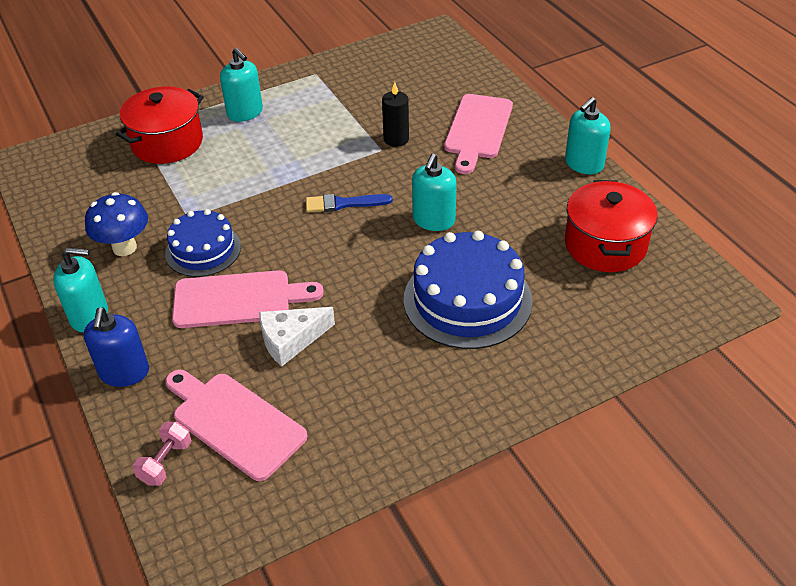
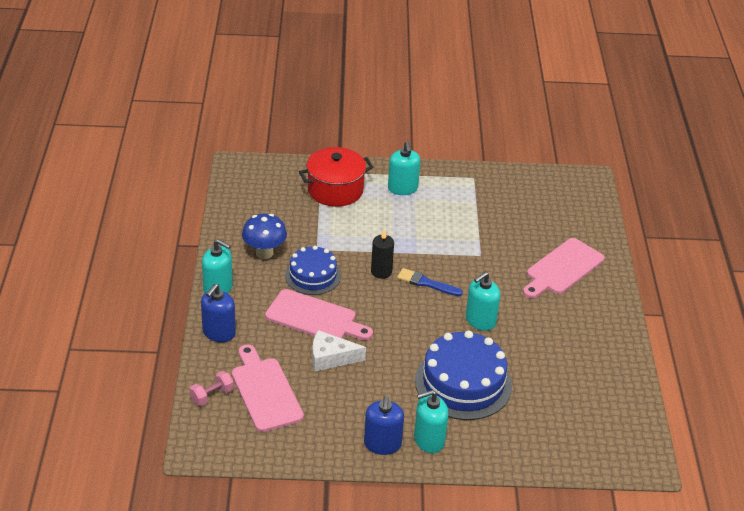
camera: 25 degrees right, 5 degrees down
black candle [382,82,409,147] -> black candle moved to [371,229,394,279]
turquoise soap dispenser [565,97,611,174] -> turquoise soap dispenser moved to [414,390,449,453]
red pot [565,180,658,272] -> none
none -> blue soap dispenser [364,395,404,455]

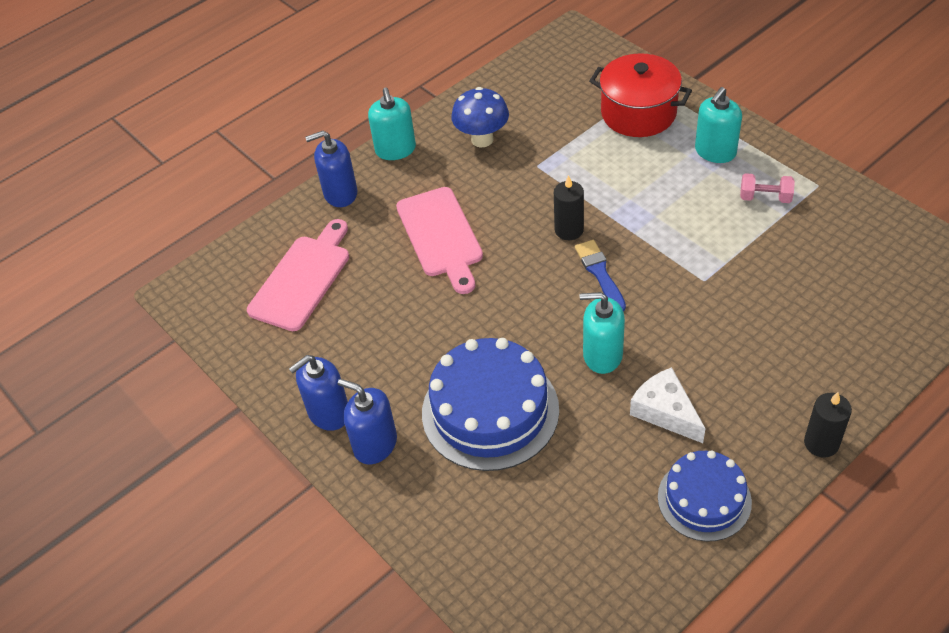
camera: 55 degrees right, 10 degrees up
pink dumbbell [190,371,234,406] -> pink dumbbell moved to [740,173,795,203]
blue cake [285,246,341,295] -> blue cake moved to [658,450,752,542]
white cheese [312,330,366,371] -> white cheese moved to [630,367,706,443]
turquoise soap dispenser [414,390,449,453] -> blue soap dispenser [338,379,397,464]
pink cutting board [523,238,604,298] -> none
none -> black candle [804,392,852,457]

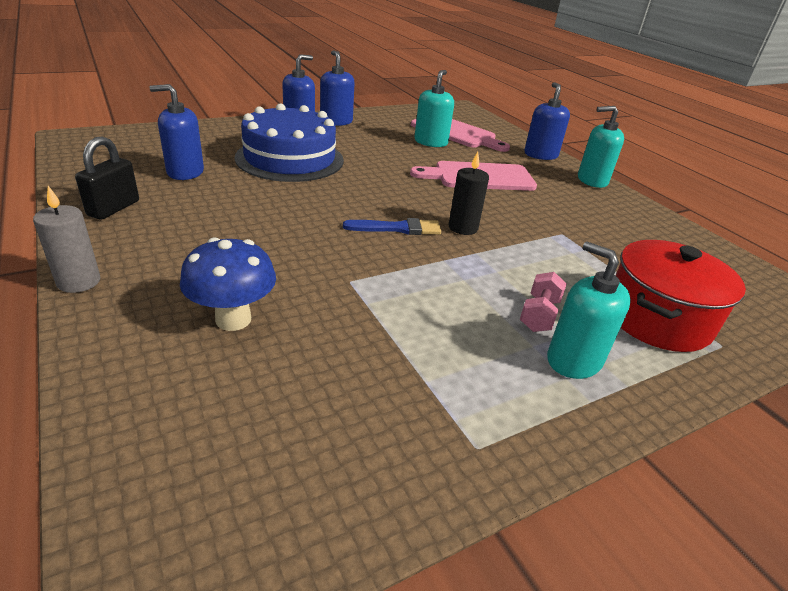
camera: 95 degrees right, 15 degrees down
blue mushroom [451,87,509,148] -> blue mushroom moved to [180,237,276,331]
turquoise soap dispenser [580,292,625,374] -> turquoise soap dispenser moved to [414,70,454,147]
white cheese [630,367,706,443] -> none
blue cake [658,450,752,542] -> black padlock [75,137,139,220]
pink dumbbell [740,173,795,203] -> pink dumbbell moved to [520,272,567,332]
black candle [804,392,852,457] -> grey candle [33,186,101,293]
none -> blue soap dispenser [150,84,204,180]

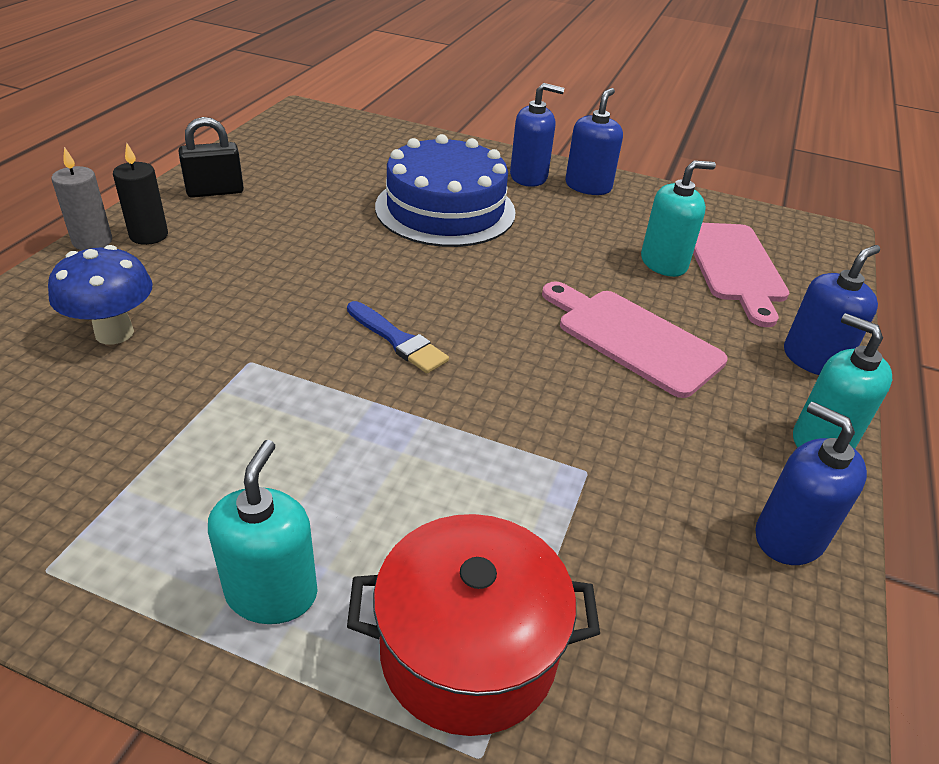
camera: 50 degrees right, 5 degrees up
blue soap dispenser [150,84,204,180] -> blue soap dispenser moved to [755,402,867,565]
black candle [449,152,489,235] -> black candle moved to [113,143,168,245]
pink dumbbell [520,272,567,332] -> none

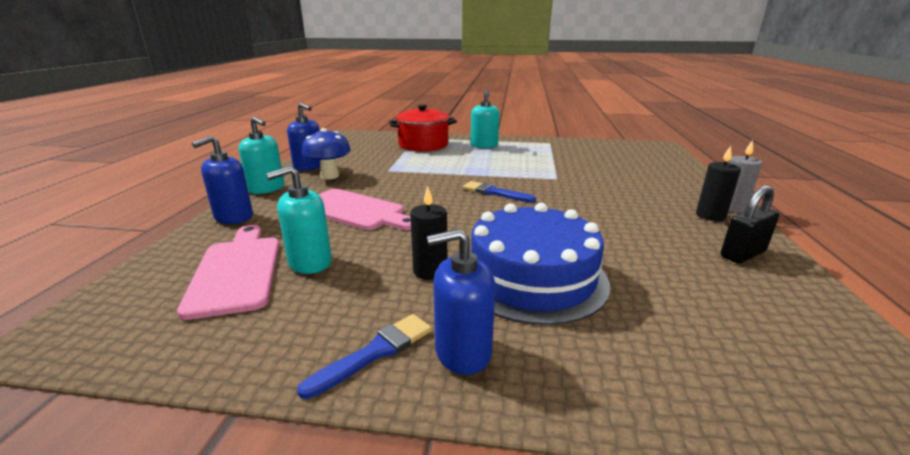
camera: 170 degrees right, 15 degrees down
blue mushroom [48,245,152,344] -> blue mushroom moved to [302,128,351,179]
blue soap dispenser [565,88,623,195] -> blue brush [297,314,432,399]
none -> black candle [410,186,447,280]

